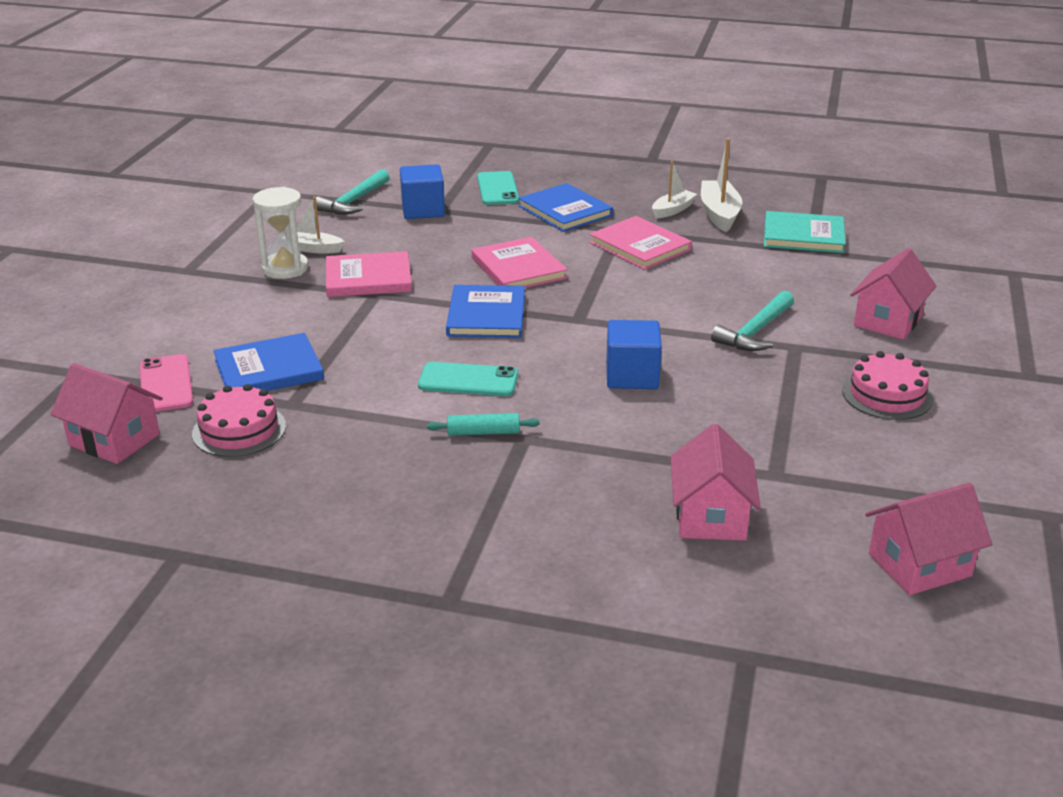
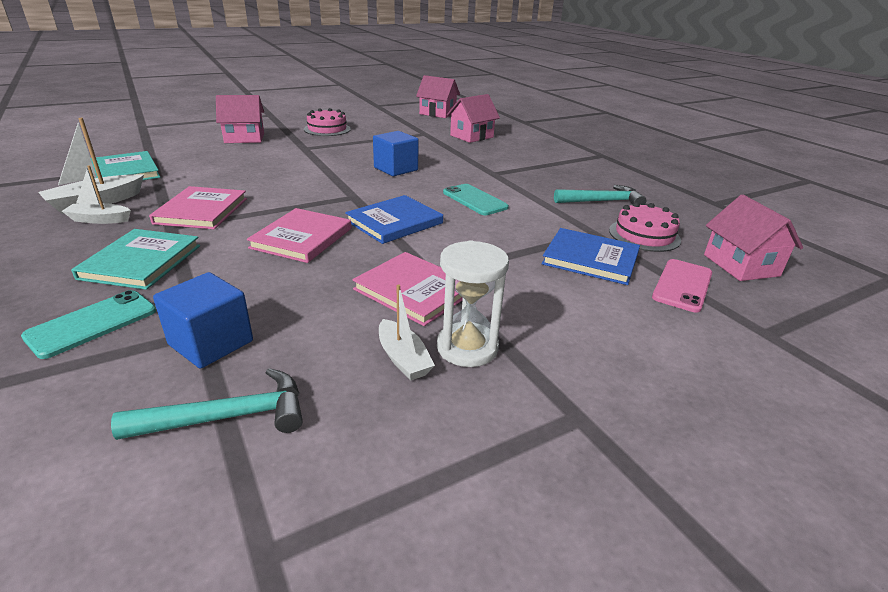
camera: 135 degrees left, 0 degrees up
turquoise rolling pin [427,413,540,436] -> none
blue book [518,183,613,232] -> turquoise book [71,229,200,290]
turquoise hammer [711,291,794,351] -> turquoise hammer moved to [554,185,646,205]

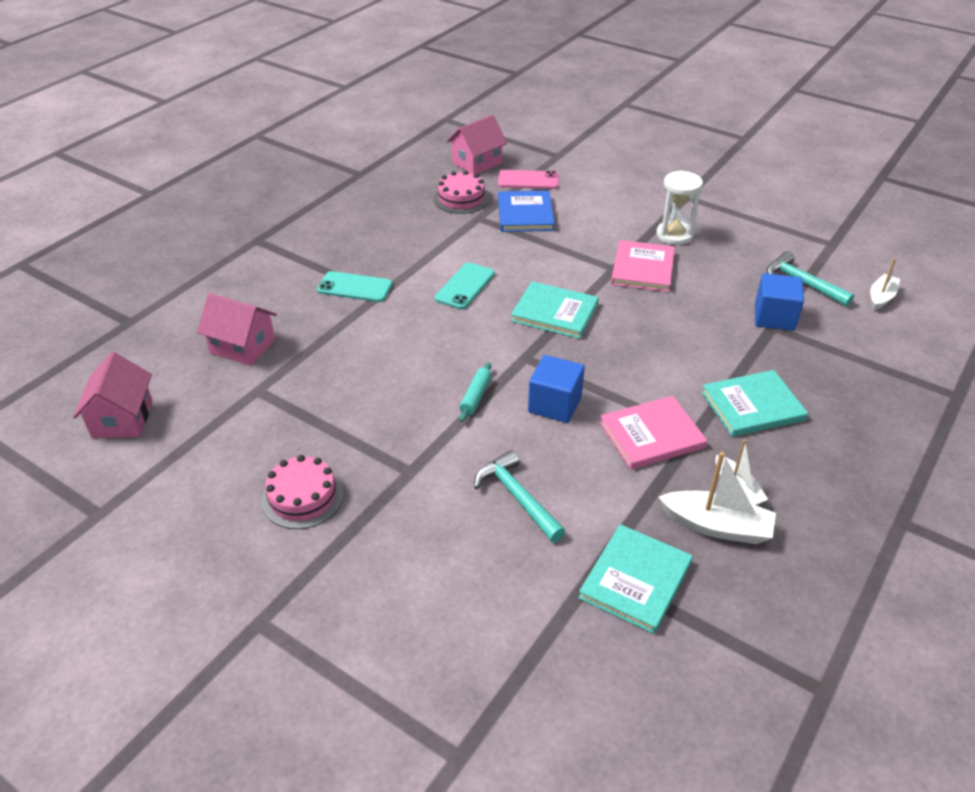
camera: 115 degrees left, 10 degrees up
turquoise phone [21,290,156,359] -> turquoise phone moved to [317,271,393,302]
pink house [216,95,264,143] -> none
pink book [247,208,351,263] -> none
blue book [345,195,443,244] -> turquoise book [511,281,599,339]
blue cube [373,131,419,176] -> blue cube moved to [528,355,585,423]
white boat [379,284,435,381] -> white boat moved to [870,258,900,310]
turquoise hammer [554,185,646,205] -> turquoise hammer moved to [474,450,566,542]
none -> turquoise rolling pin [459,362,492,422]

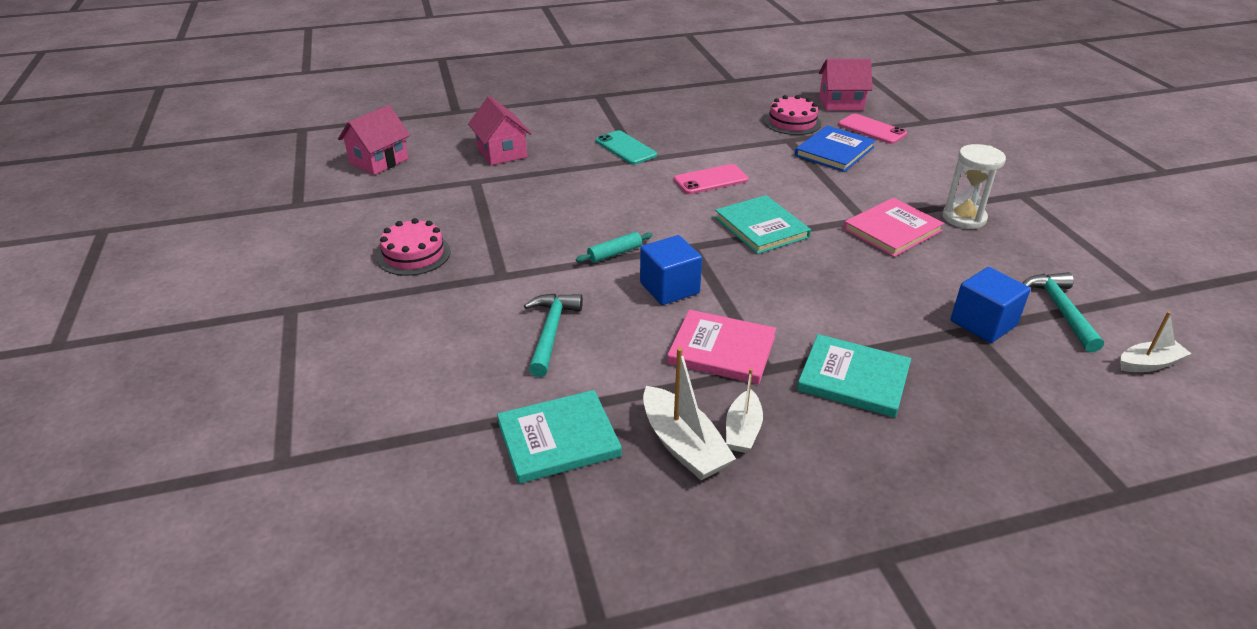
camera: 40 degrees right, 5 degrees down
turquoise phone [435,263,495,309] -> pink phone [674,164,749,194]

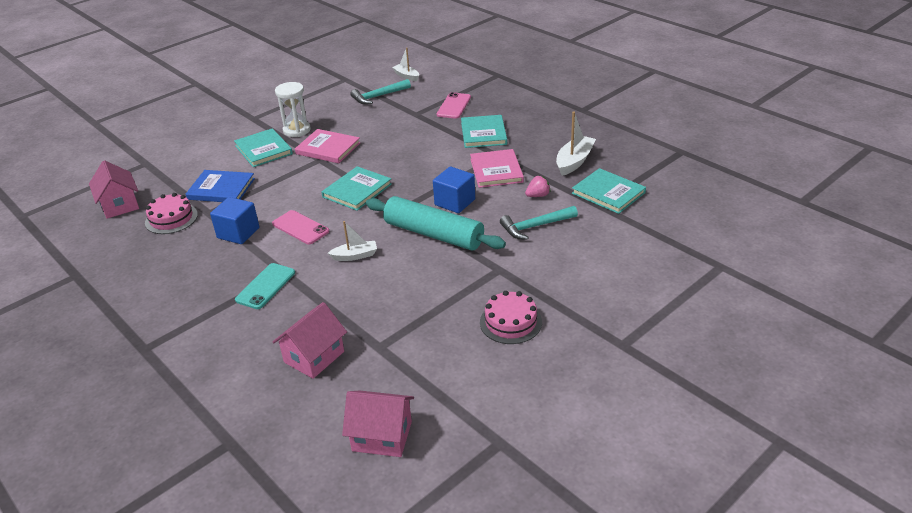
camera: 115 degrees left, 0 degrees up
turquoise rolling pin [576,232,652,263] -> turquoise rolling pin [366,196,506,251], size x2.44
white boat [726,368,763,453] -> white boat moved to [328,221,377,261]
pink phone [838,114,907,144] -> pink phone moved to [437,92,471,119]
blue cube [951,267,1031,343] -> blue cube moved to [210,197,260,244]
none -> turquoise book [234,128,293,167]
none -> pink strawberry [525,176,551,197]

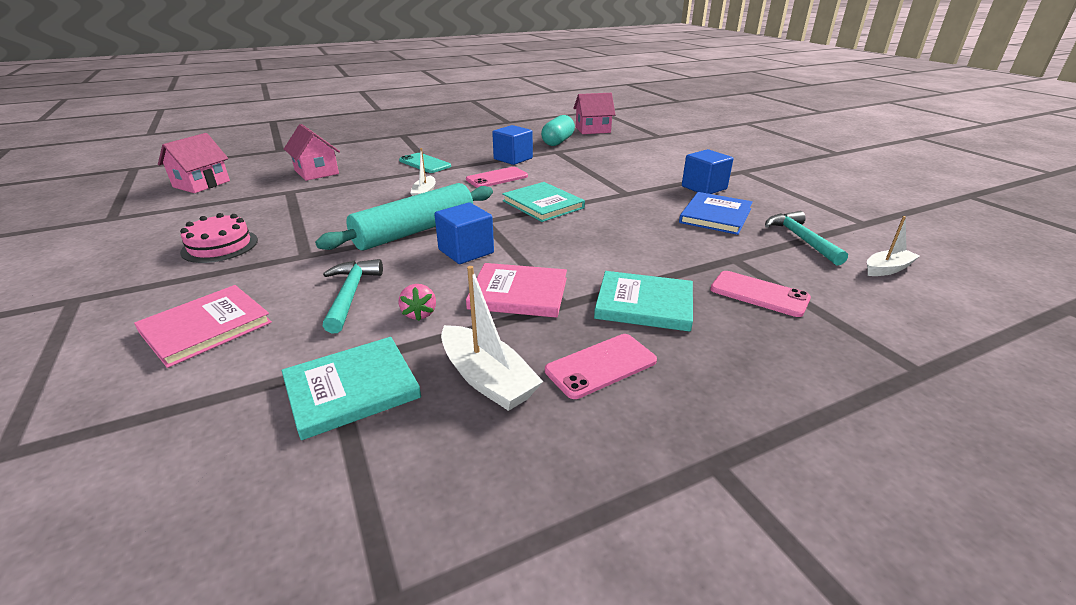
camera: 105 degrees right, 5 degrees down
pink cake [145,193,198,234] -> turquoise capsule [541,115,575,146]
blue book [186,170,255,202] -> blue book moved to [679,192,753,235]
turquoise book [234,128,293,167] -> none
white hourglass [275,82,311,137] -> blue cube [682,149,733,194]
pink book [295,129,361,163] -> pink book moved to [134,285,272,368]
none -> pink phone [545,334,657,399]

